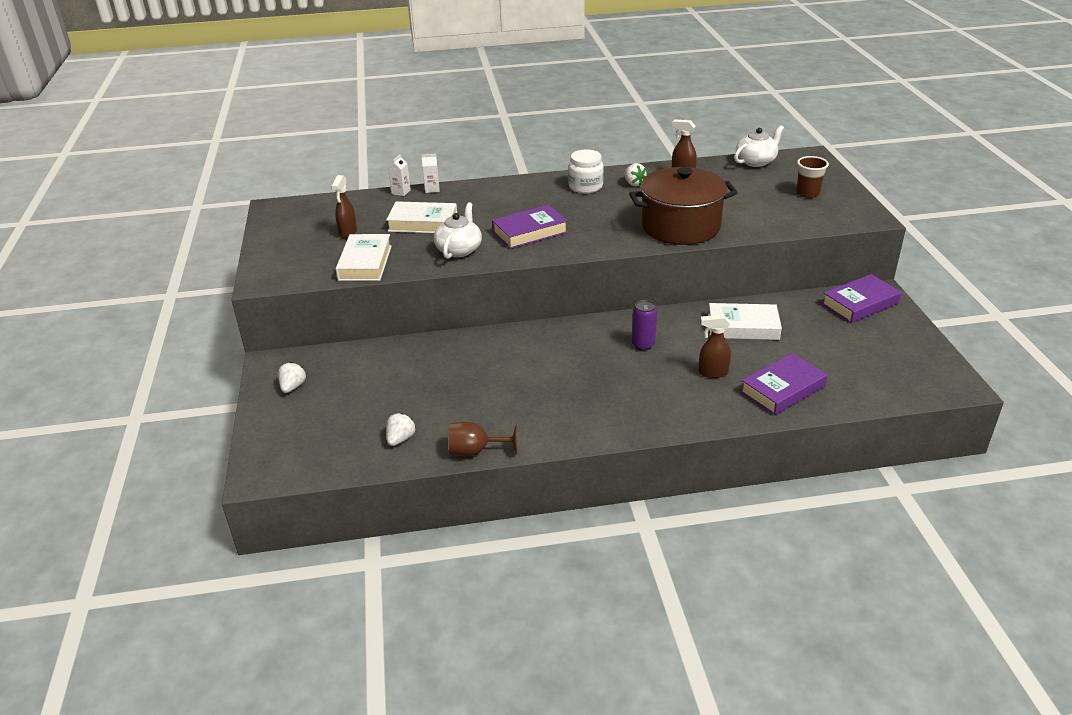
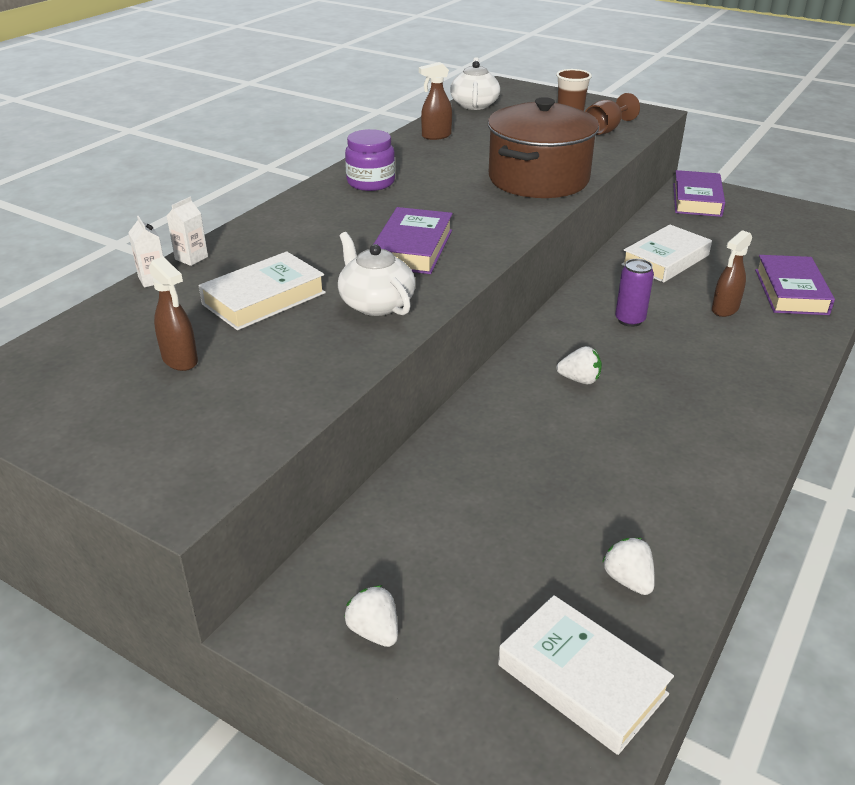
camera: 50 degrees left, 0 degrees up
white book [336,234,392,281] -> white book moved to [498,595,674,755]
brown goblet [449,422,517,456] -> brown goblet moved to [585,93,640,135]
white jar [568,149,604,194] -> purple jar [345,129,395,191]
white strawberry [624,163,647,186] -> white strawberry moved to [556,346,602,384]

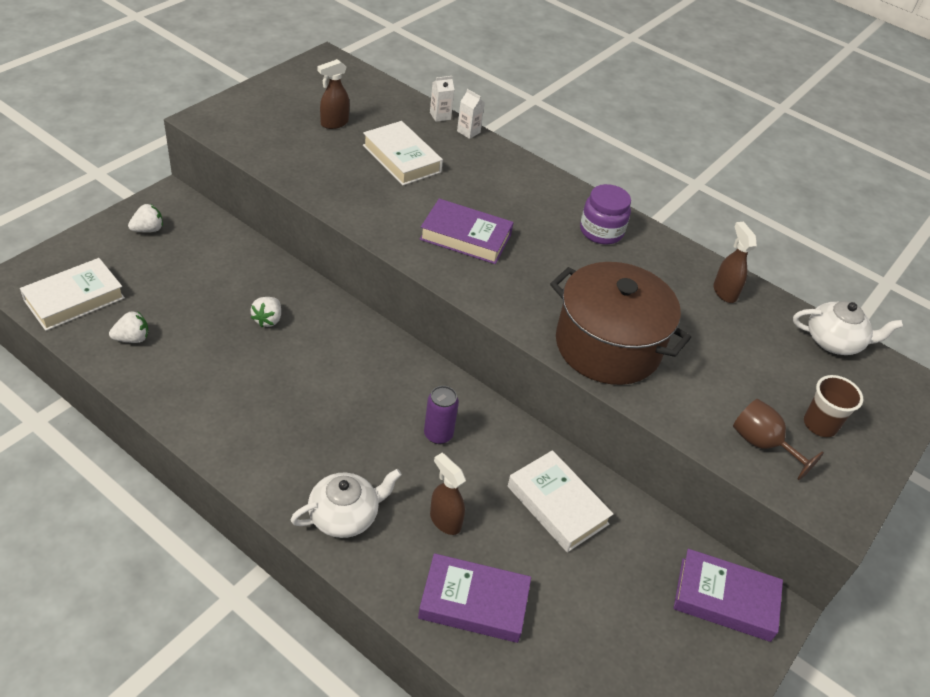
camera: 90 degrees right, 10 degrees up
white teapot [338,232,415,316] -> white teapot moved to [291,469,402,538]
white strawberry [556,346,602,384] -> white strawberry moved to [250,297,281,327]

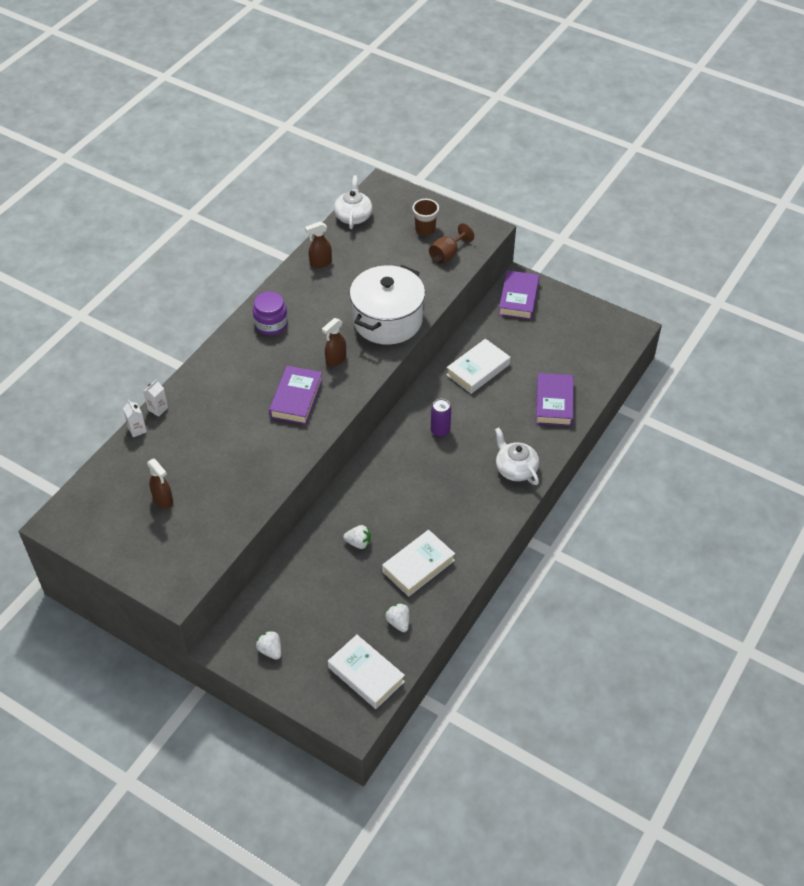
camera: 90 degrees left, 5 degrees up
white book [363,121,443,185] -> white book moved to [382,530,455,597]
brown spray bottle [430,453,466,535] -> brown spray bottle moved to [322,318,346,367]
brown pot [550,262,691,385] -> white pot [349,265,425,345]

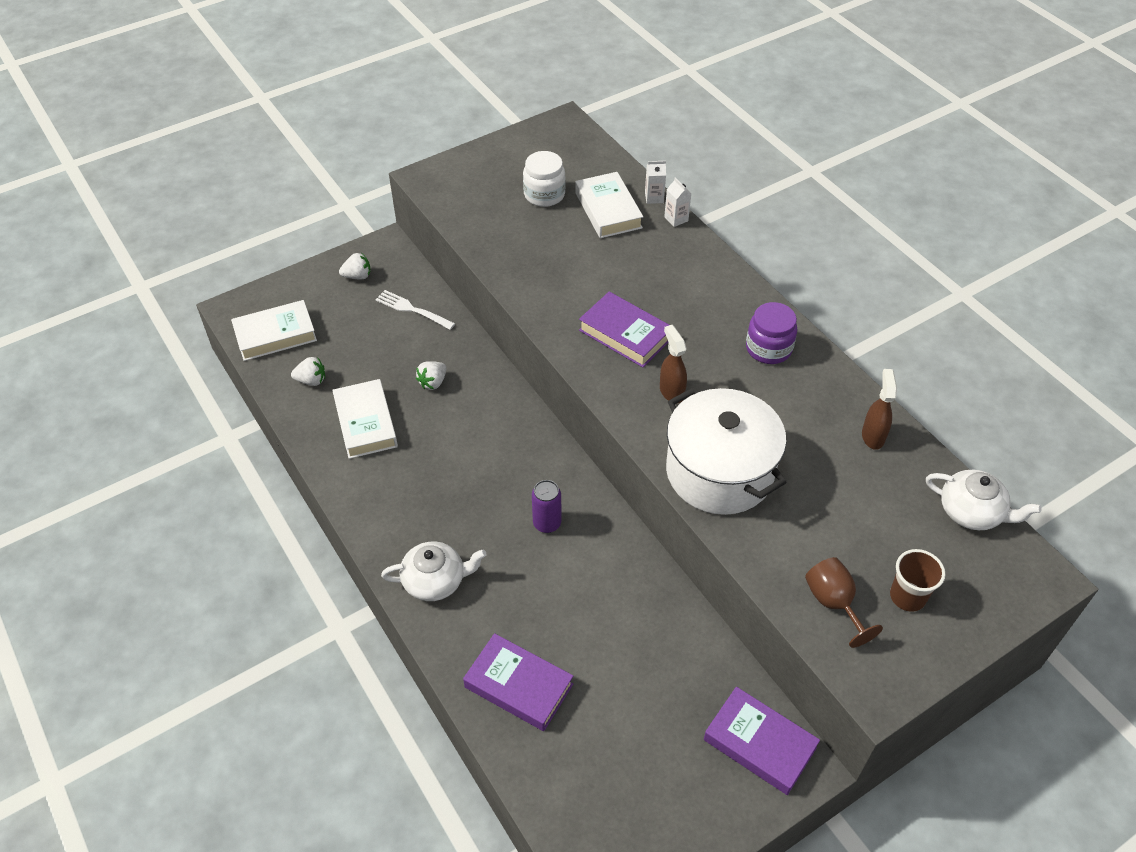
camera: 115 degrees right, 0 degrees up
brown spray bottle [147,459,173,508] -> white jar [523,151,566,207]
white book [446,339,510,394] -> white book moved to [575,172,643,238]
none -> white fork [375,290,455,330]

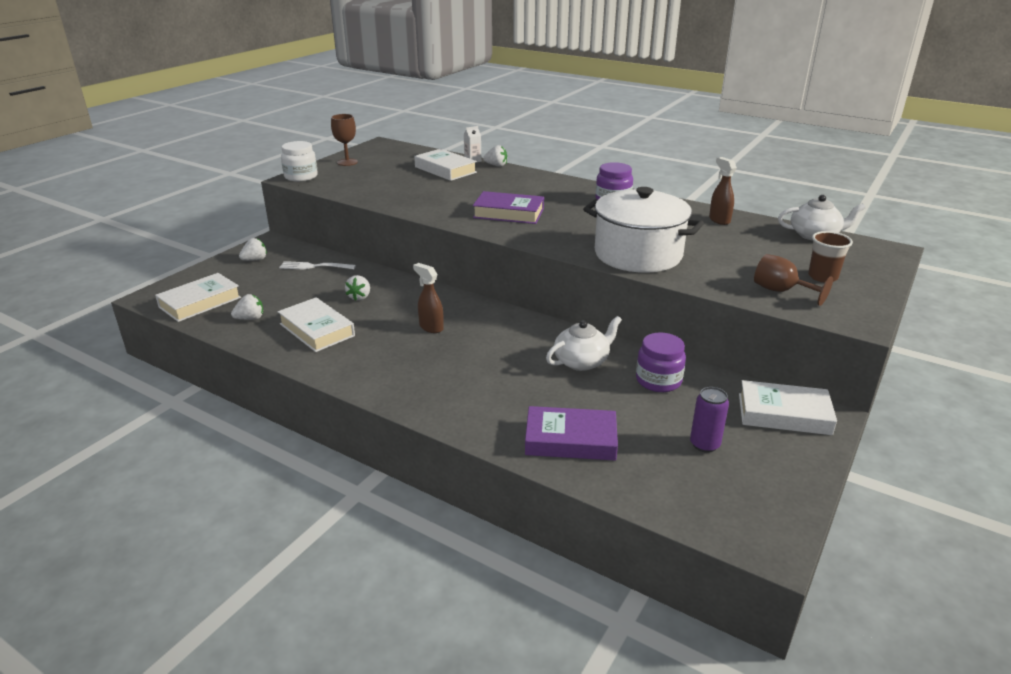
camera: 25 degrees left, 20 degrees down
white teapot [381,541,487,601] -> white teapot moved to [546,316,622,371]
white jar [523,151,566,207] -> white jar moved to [281,141,318,182]
purple can [532,480,562,533] -> purple can moved to [690,387,729,453]
brown spray bottle [660,325,687,403] -> brown spray bottle moved to [413,263,444,333]
white carton [664,178,692,227] -> white strawberry [483,145,507,167]
purple book [704,687,820,795] -> white book [739,380,837,435]
none -> brown goblet [331,114,358,166]
none -> purple jar [636,332,686,392]

